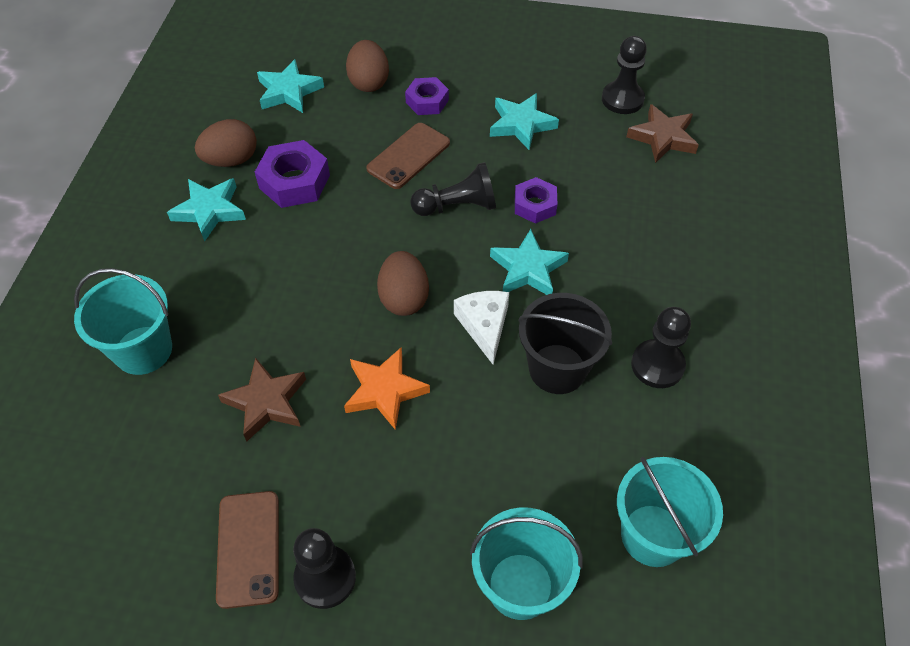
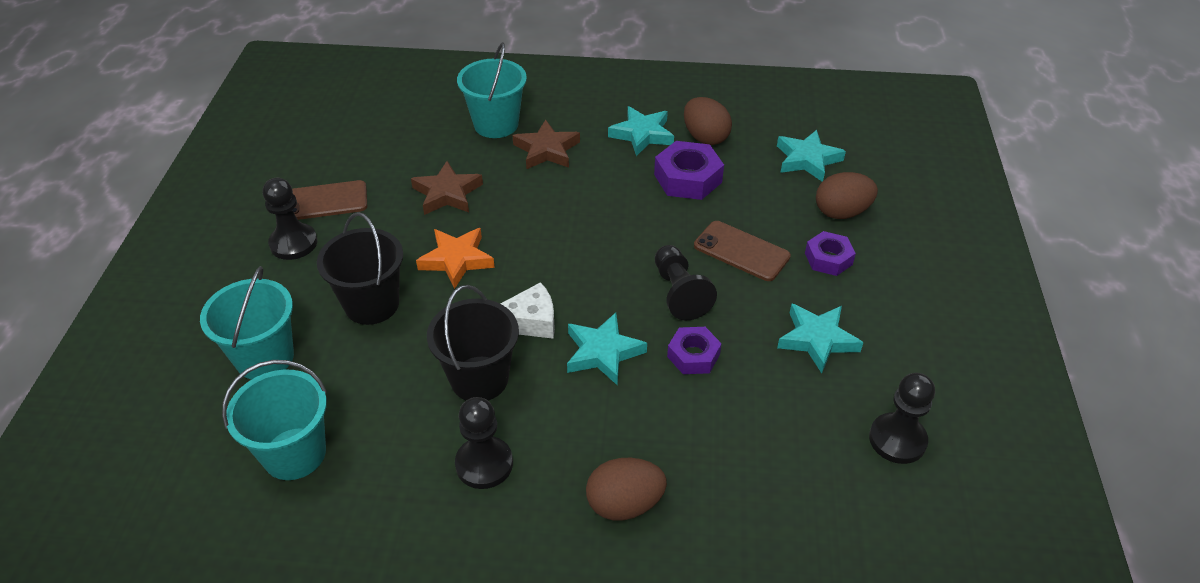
camera: 85 degrees right, 10 degrees down
brown egg [377,251,429,316] -> brown egg moved to [586,458,667,520]
brown star [626,104,699,163] -> brown star moved to [512,120,580,169]
none -> black bucket [317,212,403,325]

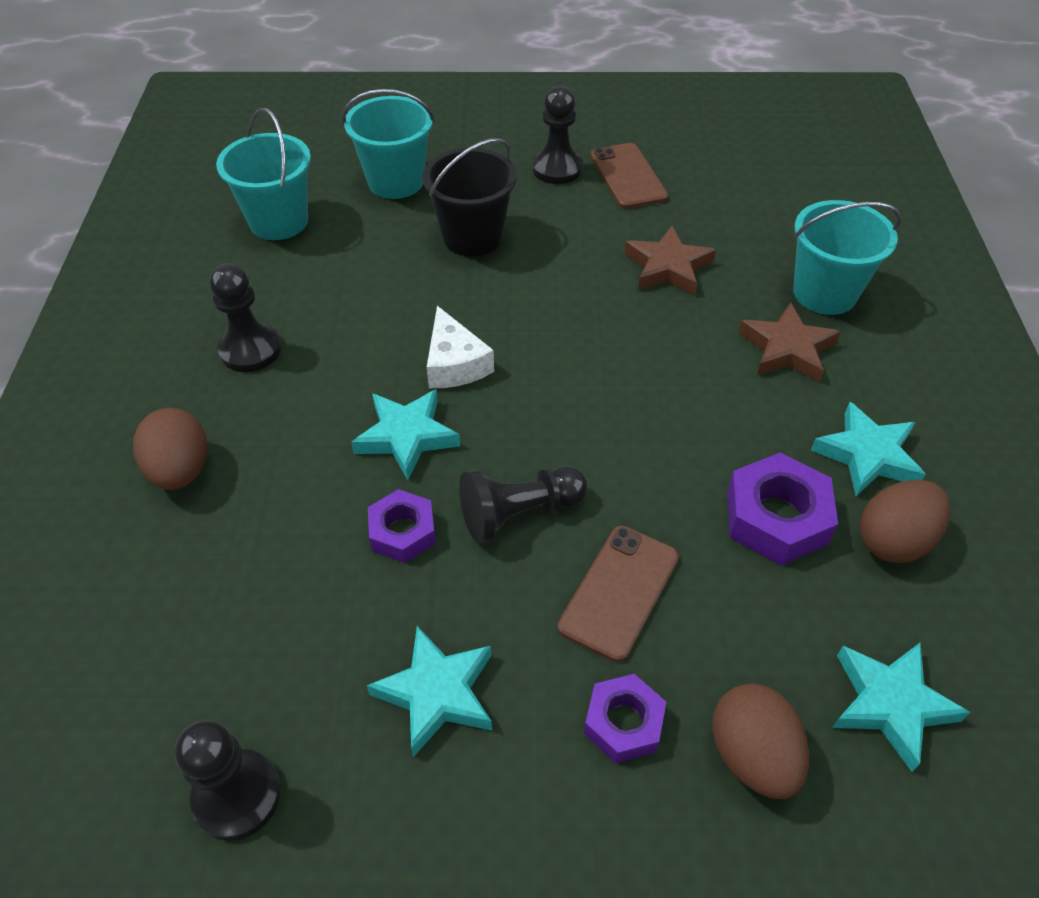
camera: 85 degrees right, 5 degrees up
orange star [416,228,495,289] -> none
black bucket [427,285,519,401] -> none

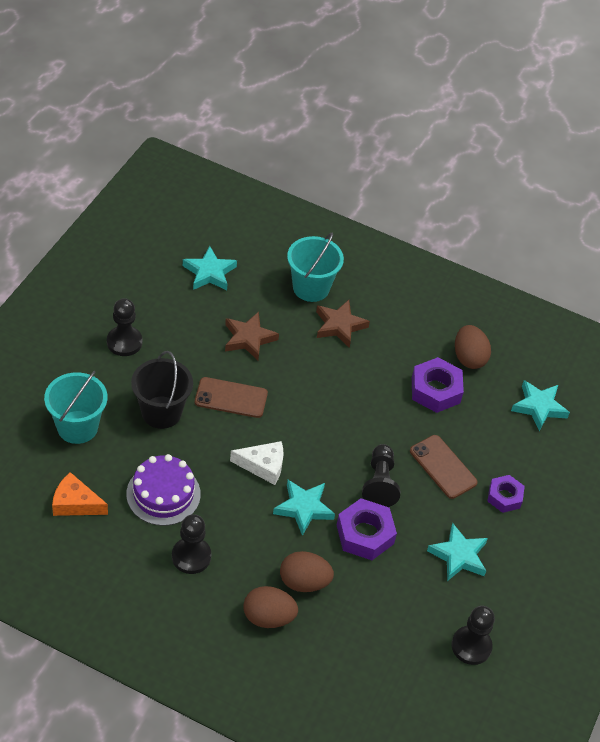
camera: 70 degrees left, 0 degrees up
turquoise bucket [216,108,311,240] -> orange cheese [52,472,108,516]
purple nut [368,489,436,563] -> purple nut [337,498,397,560], size x1.54
brown phone [590,143,668,209] -> brown phone moved to [195,377,268,418]
brown egg [712,683,809,799] -> brown egg moved to [280,551,334,592]
turquoise star [811,402,926,496] -> turquoise star moved to [183,246,237,290]
none -> purple cake [126,454,201,526]

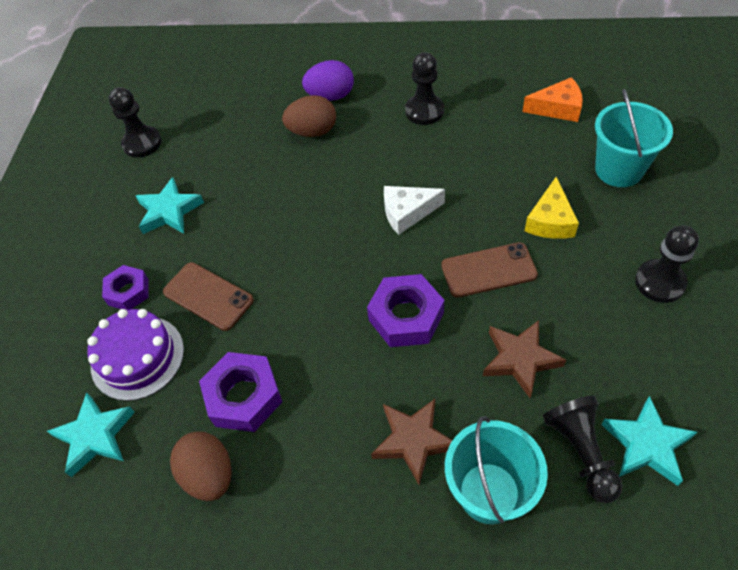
camera: 170 degrees right, 5 degrees up
purple cake [126,454,201,526] -> purple cake moved to [87,309,184,401]
black bucket [131,351,193,429] -> yellow cheese [525,177,579,239]
brown egg [243,586,298,628] -> purple egg [302,60,354,101]
turquoise star [273,480,335,536] -> none
purple nut [337,498,397,560] -> purple nut moved to [367,274,444,347]
black pawn [362,444,400,507] -> black pawn moved to [543,395,622,503]

